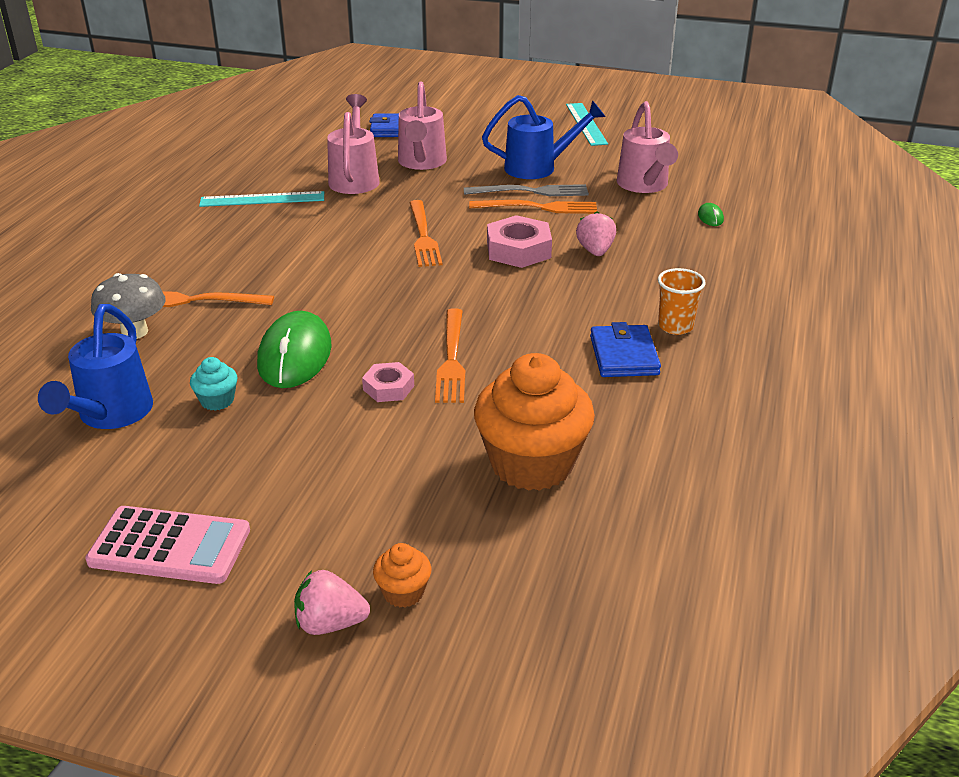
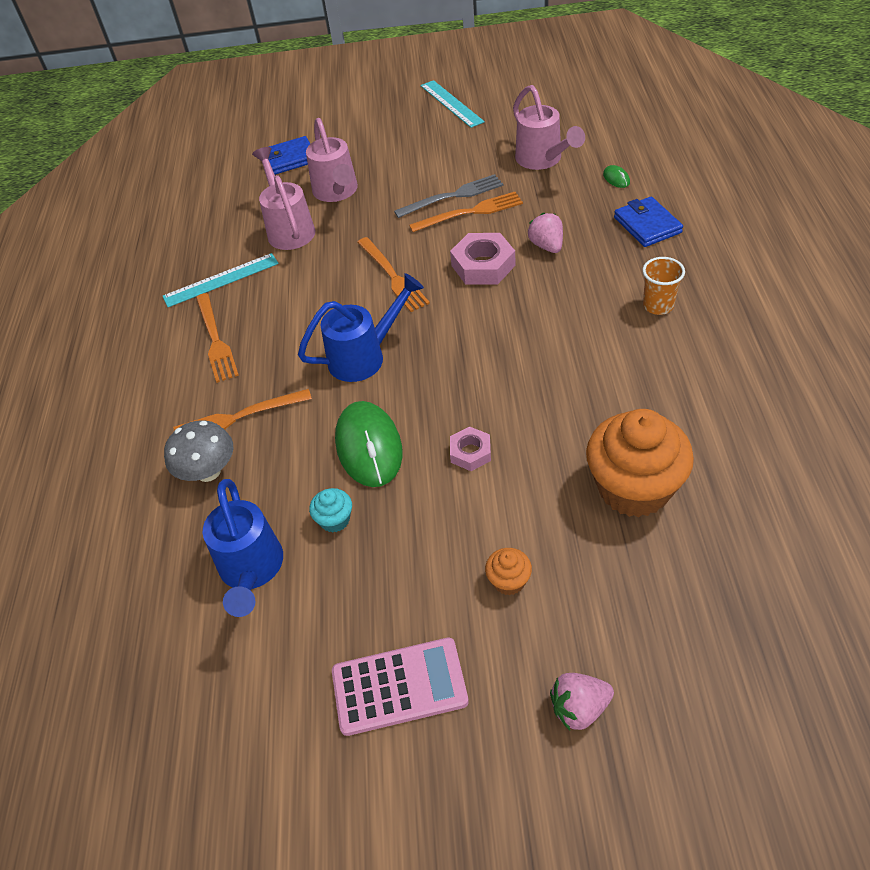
camera: 15 degrees left, 15 degrees up
orange cupcake [373,543,431,607] -> orange cupcake moved to [485,548,532,595]
orange fork [435,308,465,403] -> orange fork moved to [196,293,239,383]
blue watering can [482,95,606,179] -> blue watering can moved to [298,273,424,382]
blue wallet [590,322,661,377] -> blue wallet moved to [614,197,683,247]

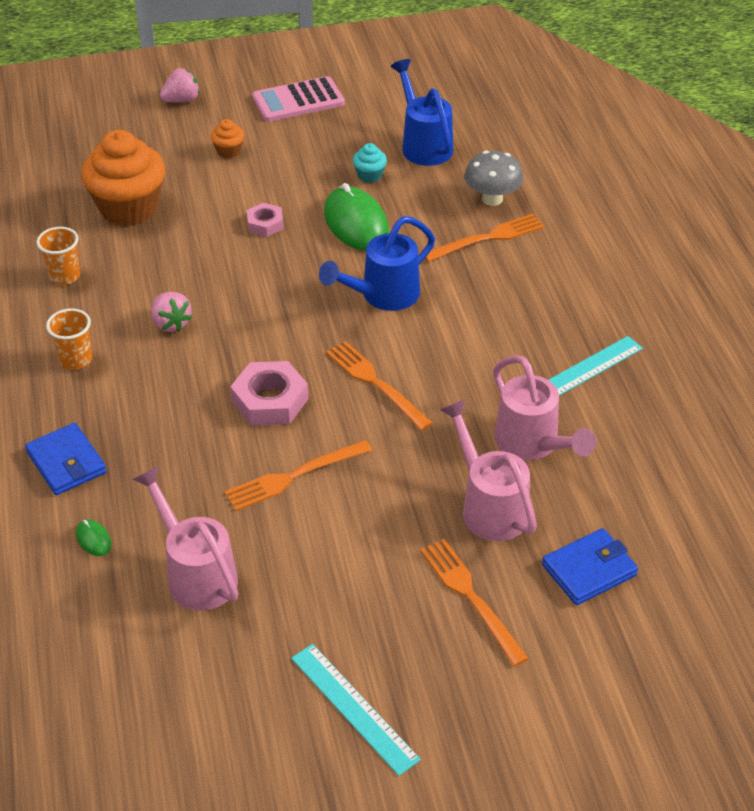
camera: 165 degrees right, 5 degrees down
orange fork [196,293,239,383] -> orange fork moved to [420,539,529,666]
grey fork [394,174,503,218] -> none
pink strawberry [528,213,563,253] -> pink strawberry moved to [151,292,192,332]
none -> orange cup [36,227,80,285]

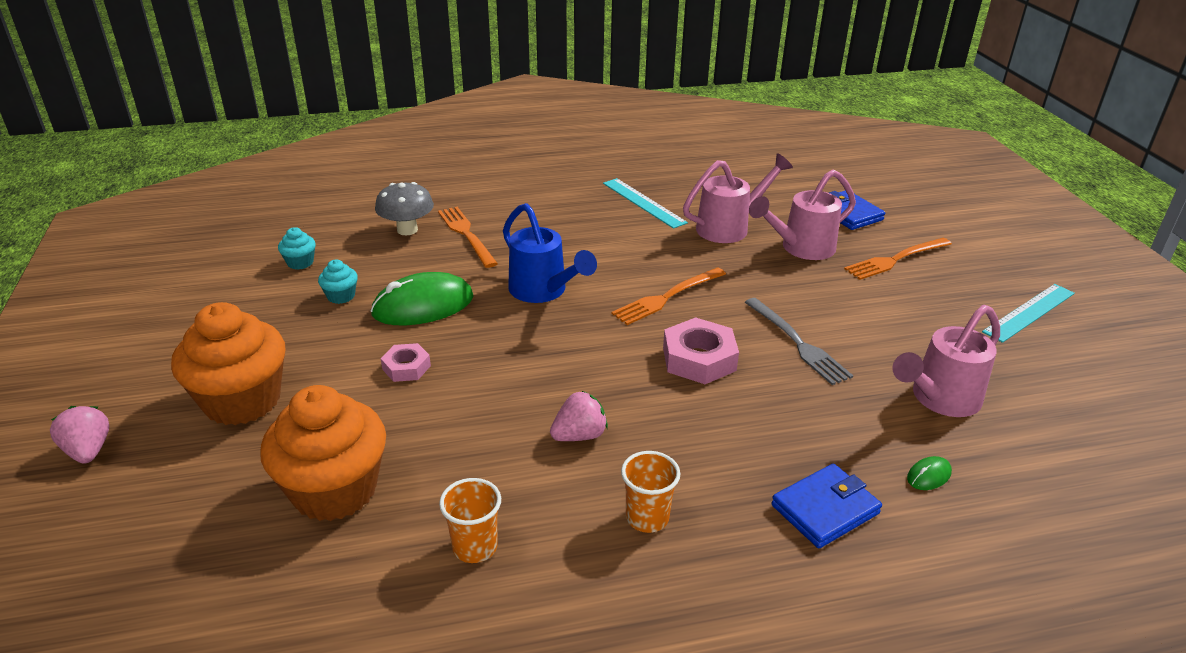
camera: 90 degrees left, 10 degrees down
orange cupcake [211,119,244,158] -> orange cupcake [171,302,286,425], size x2.33
orange fork [225,440,372,511] -> grey fork [745,298,853,385]
pink calculator [252,76,345,122] -> none
blue watering can [391,59,453,166] -> turquoise cupcake [278,227,316,270]

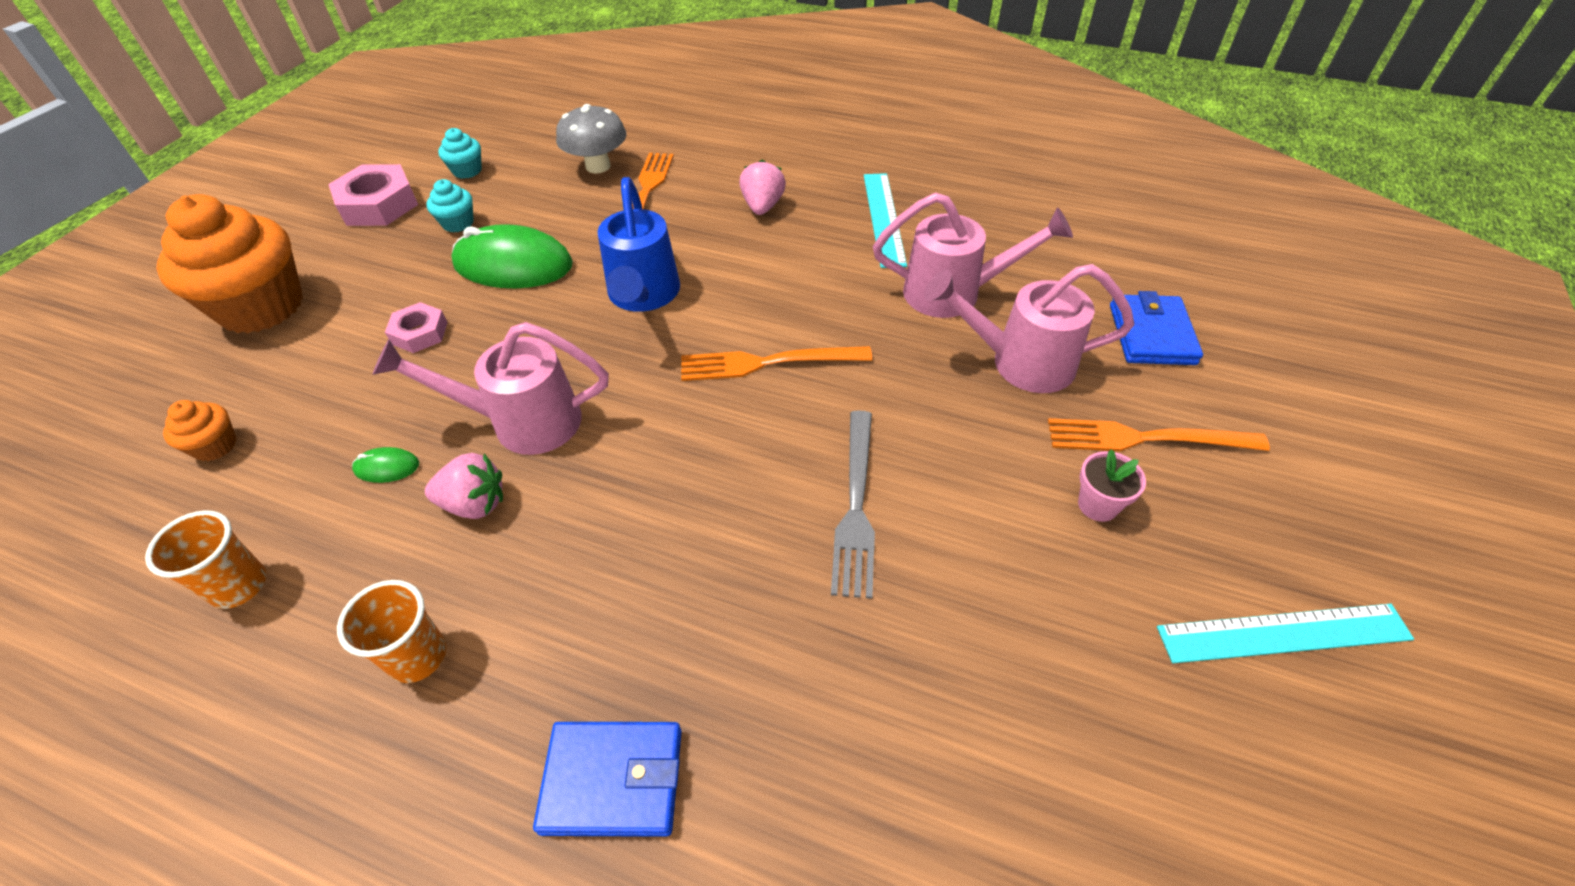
camera: 35 degrees right, 15 degrees up
pink strawberry [50,406,109,464] -> pink strawberry moved to [739,160,786,215]
orange cupcake [260,385,386,521] -> orange cupcake [163,400,237,461], size x0.43
pink nut [663,317,739,384] -> pink nut moved to [328,164,418,226]
pink watering can [893,305,1000,417] -> pink watering can moved to [372,322,609,455]
green mouse [907,456,952,490] -> green mouse moved to [352,447,419,483]
none -> pink flower pot [1078,449,1146,522]

